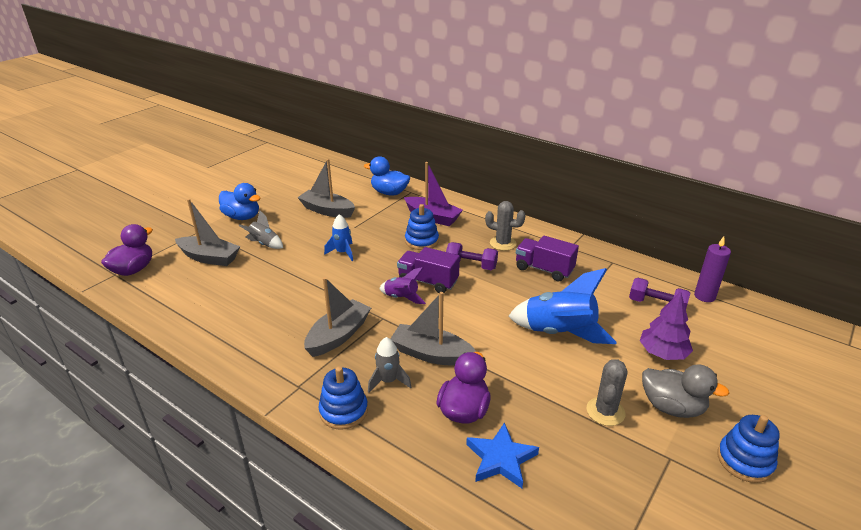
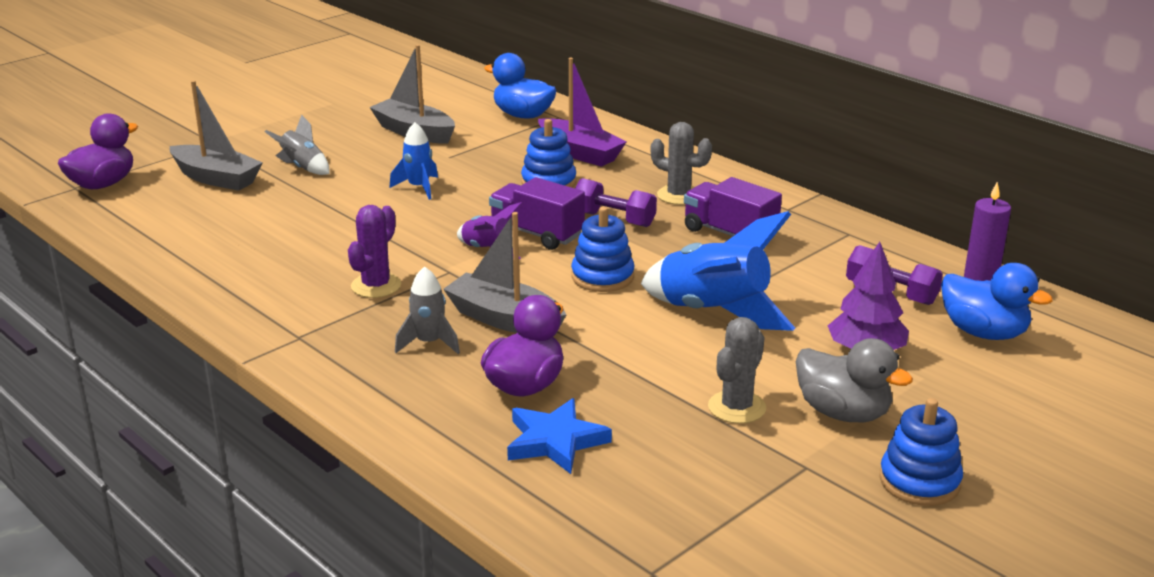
camera: 10 degrees right, 5 degrees down
blue duck [219,183,261,220] -> blue duck moved to [941,263,1053,340]
grey boat [304,277,371,357] -> purple cactus [348,205,401,298]
blue stacking toy [318,366,368,430] -> blue stacking toy moved to [571,207,635,292]

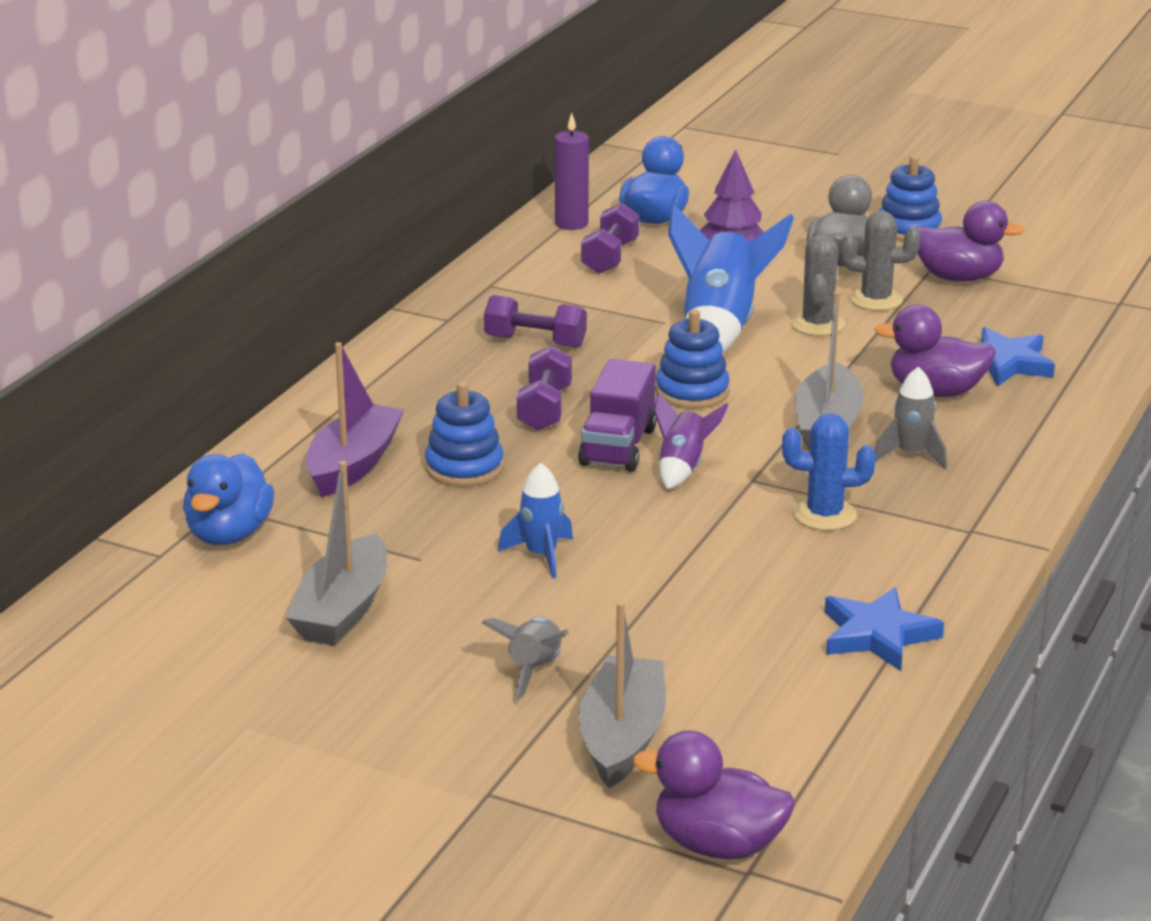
camera: 110 degrees left, 0 degrees up
purple cactus [348,205,401,298] -> blue cactus [782,413,876,531]
grey cactus [651,122,712,205] -> grey cactus moved to [790,234,845,336]
purple truck [684,177,782,238] -> purple dumbbell [484,295,587,348]
none -> blue star [825,587,944,671]
none -> purple duck [915,201,1024,282]

